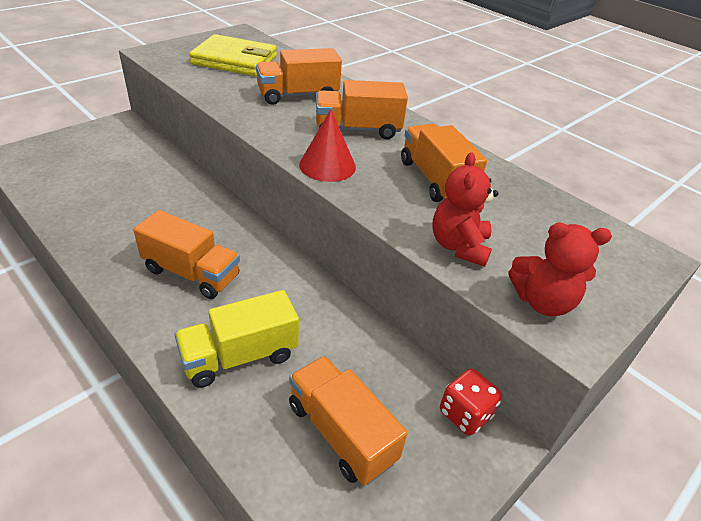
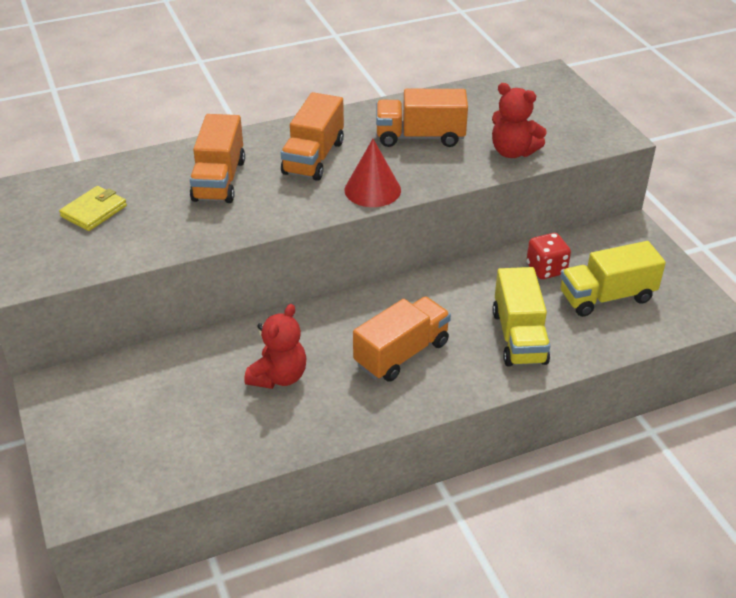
camera: 65 degrees left, 0 degrees up
yellow wallet [189,34,277,76] -> yellow wallet [59,186,127,231], size x0.55
orange truck [289,356,408,486] -> yellow truck [560,241,666,317]
red dice [440,368,502,436] -> red dice moved to [526,233,571,279]
red teddy bear [509,223,612,316] -> red teddy bear moved to [244,304,307,389]

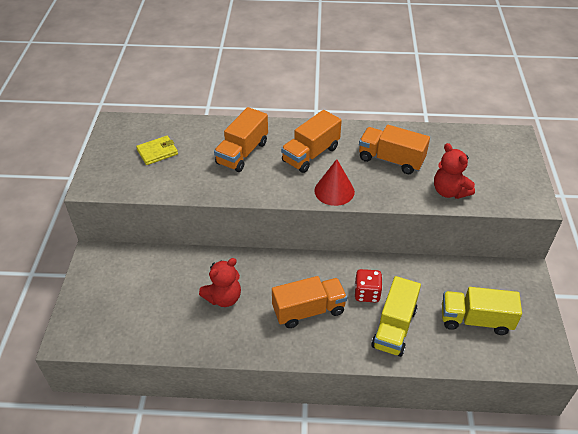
camera: 25 degrees right, 5 degrees up
red dice [526,233,571,279] -> red dice moved to [355,269,383,303]

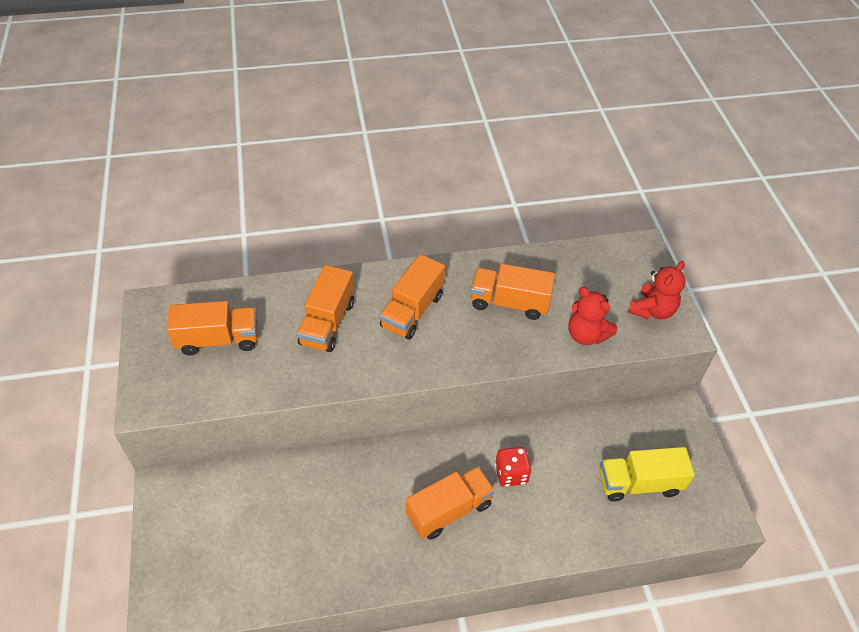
camera: 15 degrees left, 5 degrees up
yellow wallet [136,136,178,165] -> orange truck [167,301,258,355]
red teddy bear [199,258,241,307] -> red teddy bear moved to [628,261,685,320]
red cone [314,159,355,206] -> none
yellow truck [371,276,421,357] -> none

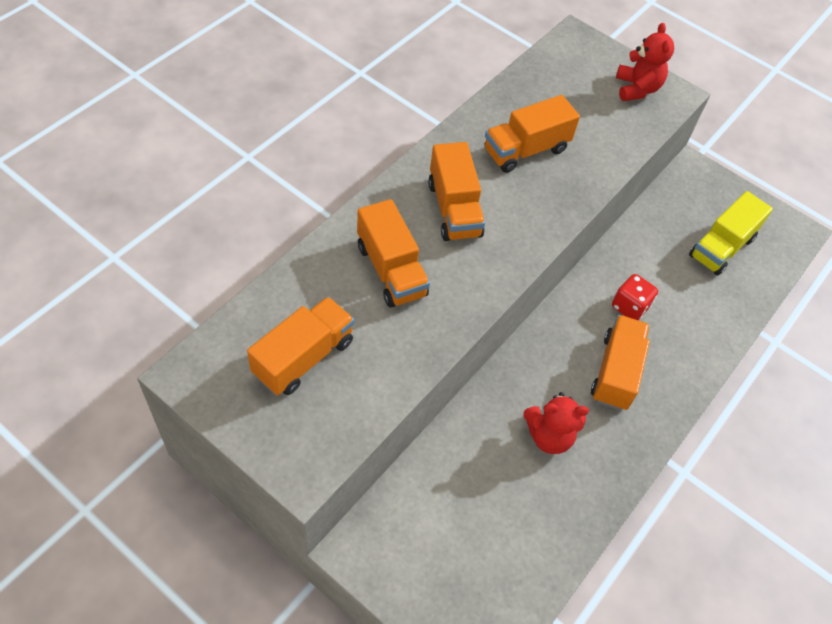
camera: 45 degrees left, 5 degrees up
red teddy bear [568,287,617,345] -> red teddy bear moved to [523,392,589,454]

